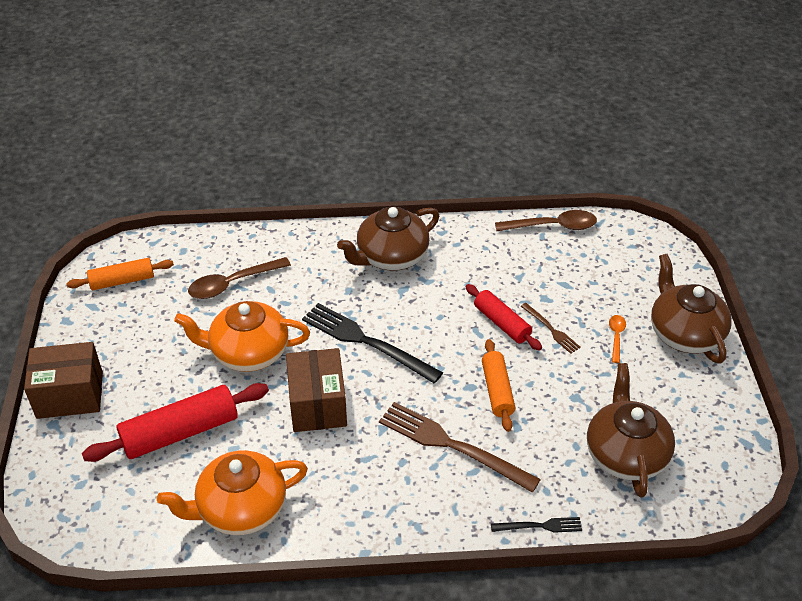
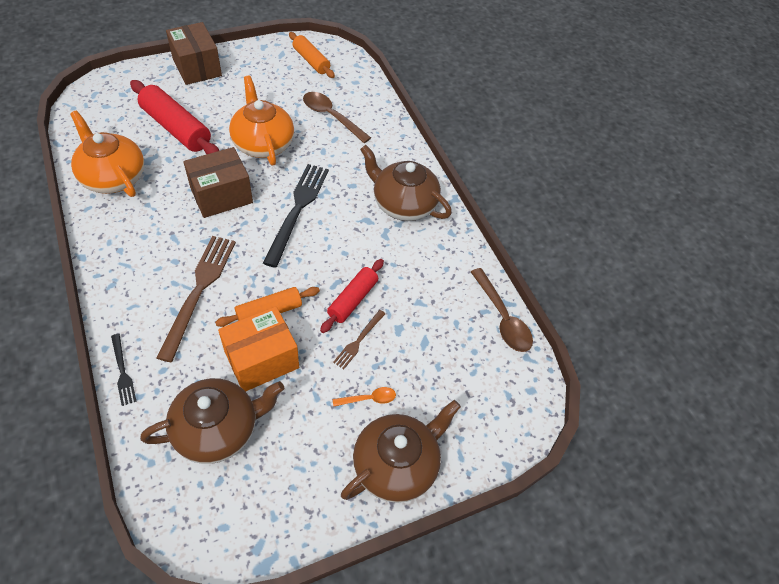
camera: 65 degrees right, 10 degrees up
none -> orange box [218,306,299,392]

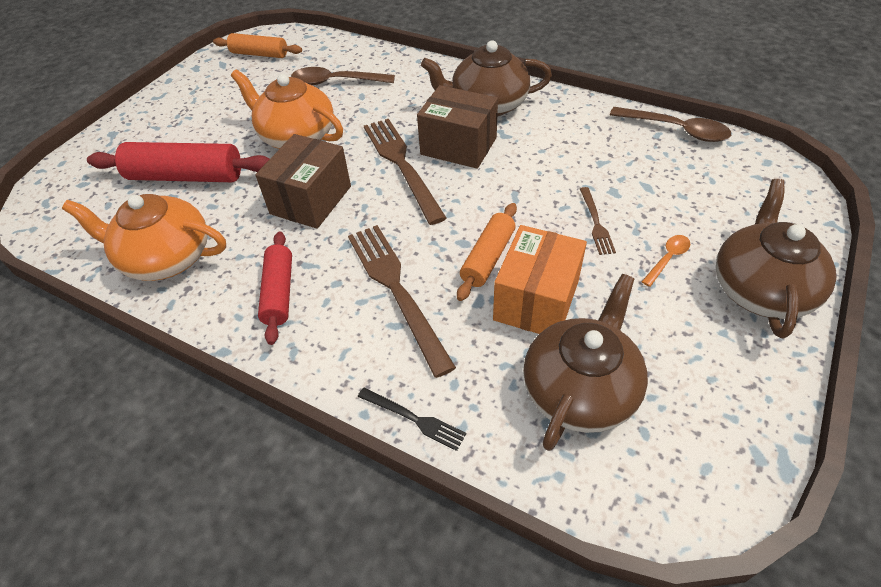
camera: 30 degrees left, 5 degrees down
brown box [166,22,222,85] -> brown box moved to [417,85,498,169]
black fork [263,164,329,268] -> brown fork [364,119,447,225]
red rolling pin [320,259,384,333] -> red rolling pin moved to [258,231,292,345]

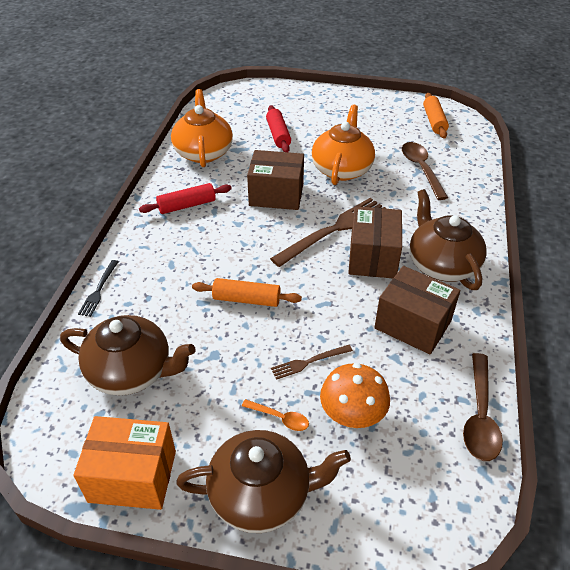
camera: 70 degrees right, 5 degrees down
red rolling pin [87,142,269,182] -> red rolling pin [266,105,291,152], size x0.63
brown fork [348,225,456,378] -> none
orange box [493,225,587,334] -> orange box moved to [73,416,176,510]
none -> orange mushroom [320,363,390,428]
none -> brown box [374,266,460,355]

